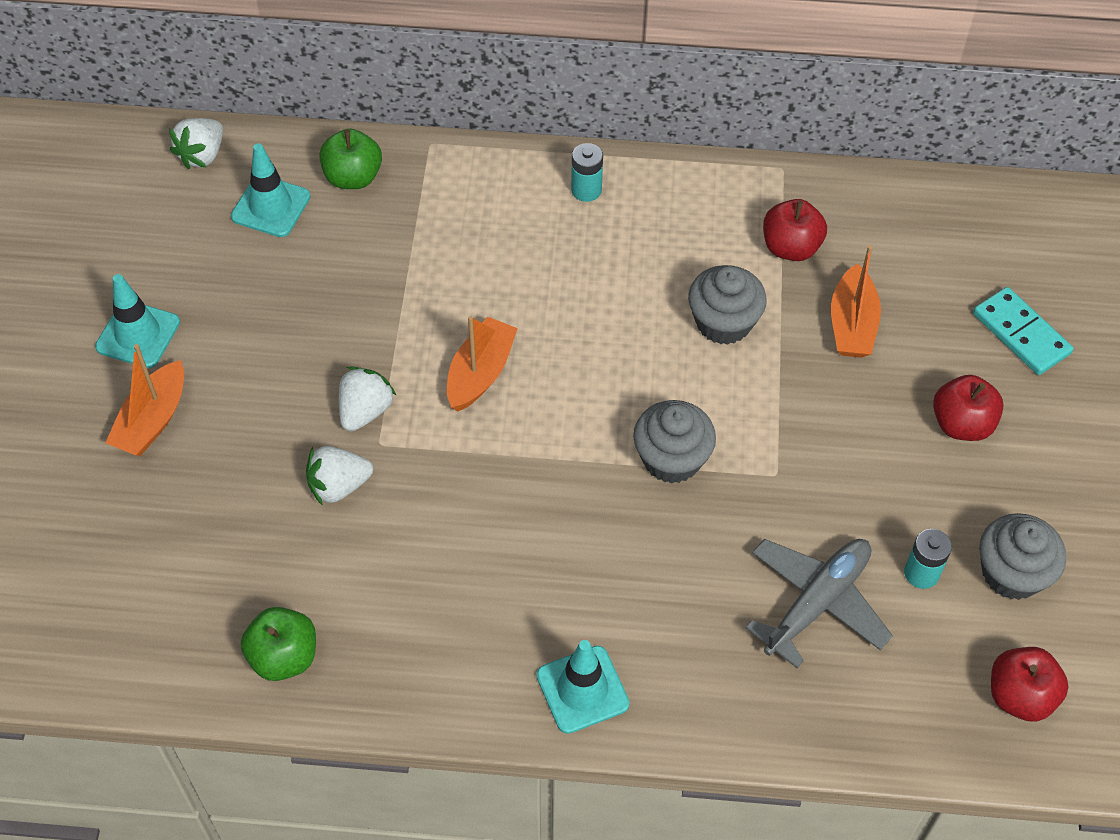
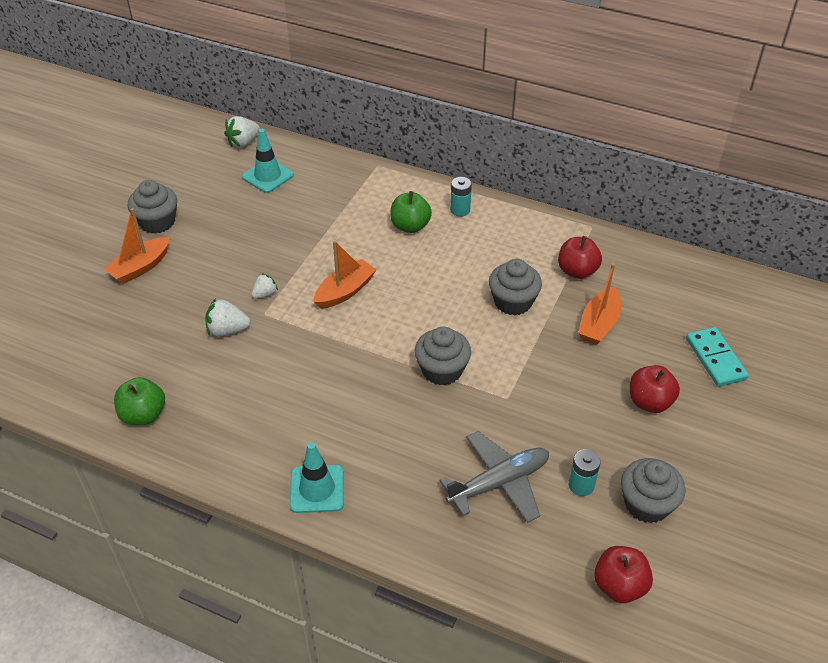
camera: 20 degrees right, 10 degrees down
turquoise traffic cone [95,274,180,368] -> grey cupcake [128,180,177,234]
green apple [319,129,382,189] -> green apple moved to [390,191,432,233]
white strawberry [339,366,396,432] -> white strawberry [252,273,278,299], size x0.64

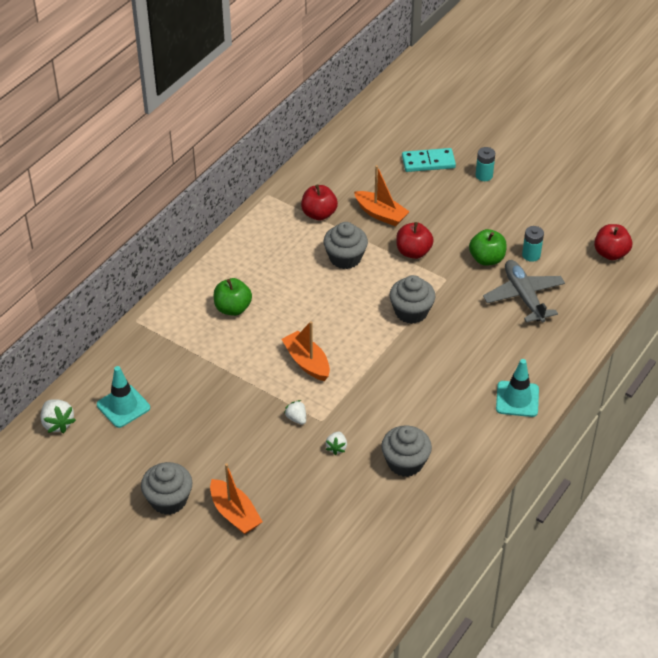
camera: 80 degrees left, 0 degrees up
green apple [114,377,165,425] -> green apple moved to [469,229,507,266]
white strawberry [205,298,250,337] -> white strawberry [326,432,347,455], size x0.64
turquoise battery [450,177,472,217] -> turquoise battery moved to [476,147,495,181]
grey cupcake [621,458,686,523] -> grey cupcake moved to [381,425,432,477]
red apple [630,365,680,413] -> red apple moved to [396,222,434,259]

